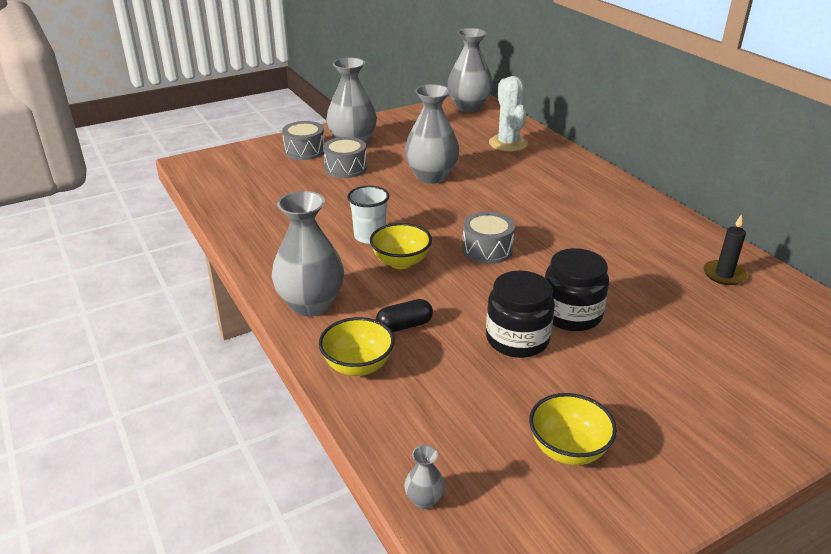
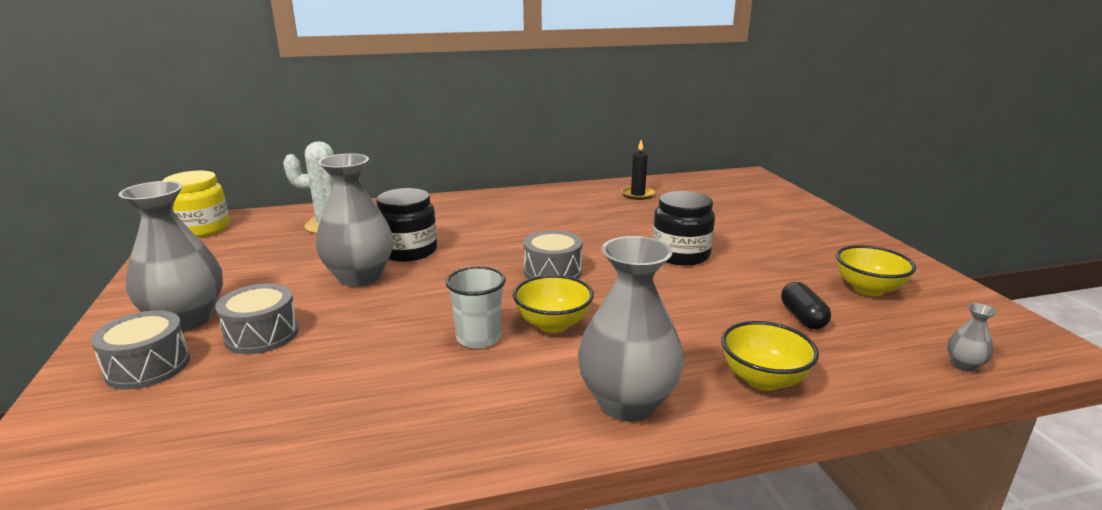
camera: 75 degrees left, 10 degrees down
black capsule [376,299,433,333] -> black capsule moved to [781,282,831,329]
grey vase [447,28,493,112] -> yellow jar [162,171,230,237]
black jar [486,271,555,358] -> black jar moved to [376,188,437,262]

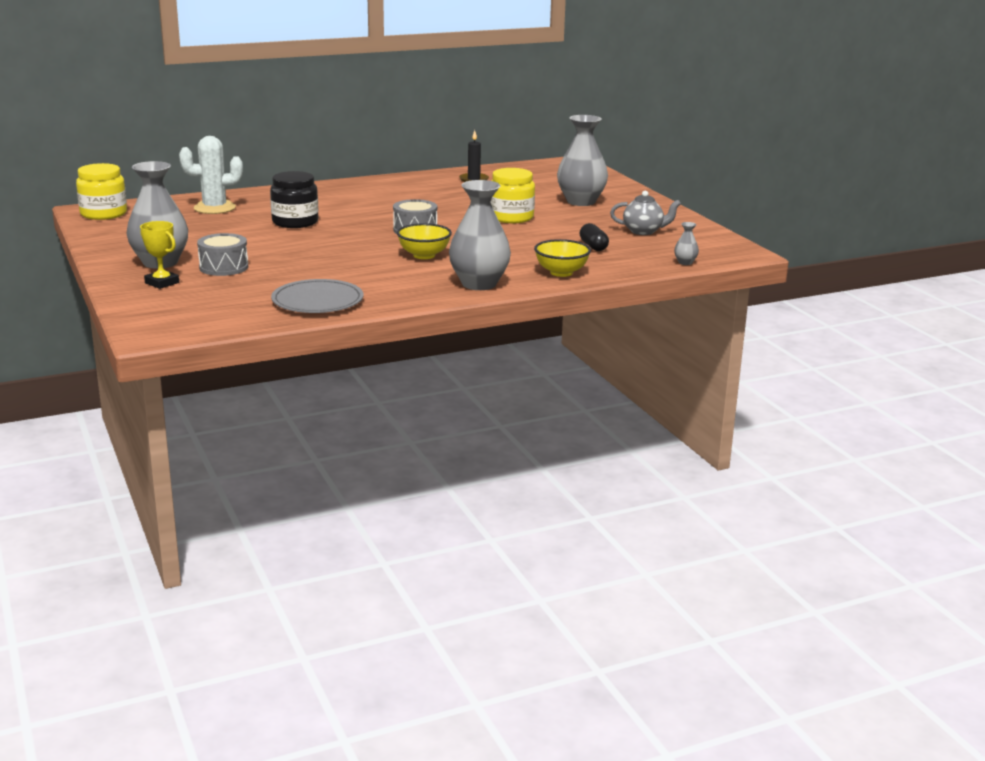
camera: 10 degrees left, 0 degrees up
grey drum [91,310,190,390] -> yellow trophy [140,221,179,289]
grey vase [316,153,393,287] -> grey vase moved to [557,115,608,206]
white cup [446,266,506,349] -> none
black jar [652,191,715,266] -> yellow jar [491,168,535,223]
yellow bowl [836,245,916,296] -> grey teapot [610,191,681,235]
none -> grey plate [271,279,364,313]

